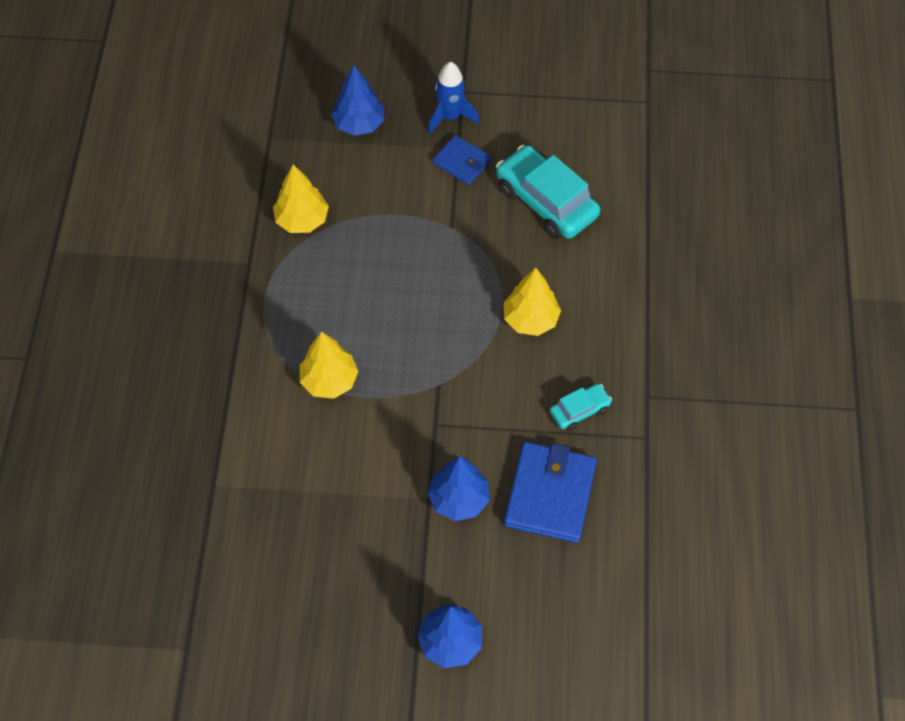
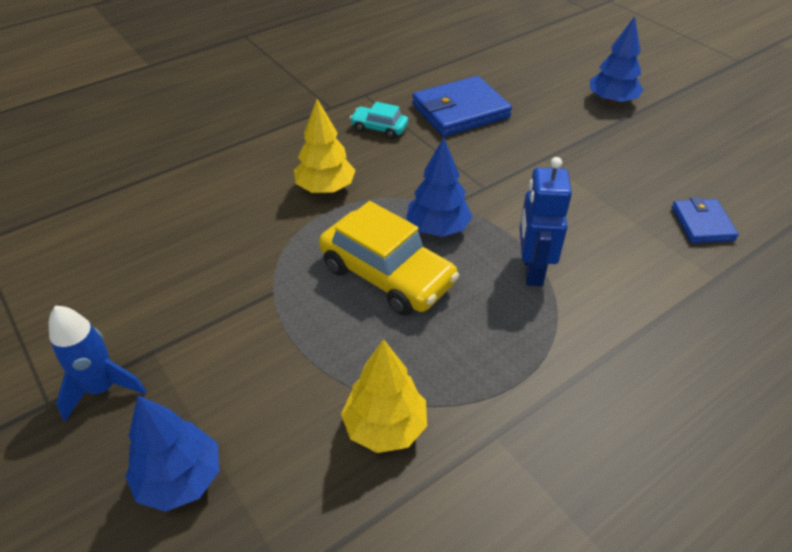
camera: 130 degrees left, 15 degrees down
yellow tree [300,332,358,399] -> blue robot [520,157,572,286]
blue tree [428,456,490,521] -> blue tree moved to [406,137,473,237]
blue wallet [433,135,491,185] -> blue wallet moved to [672,197,739,243]
turquoise car [496,145,600,239] -> none
none -> yellow car [319,201,459,316]

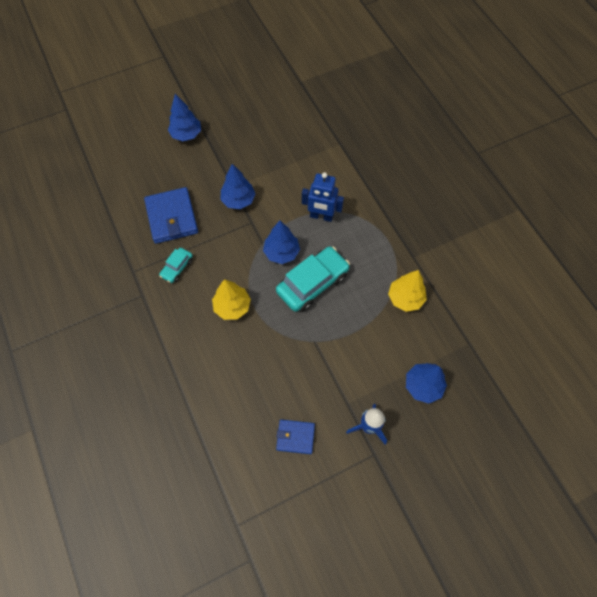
camera: 80 degrees left, 20 degrees up
yellow car [319,201,459,316] -> turquoise car [276,246,350,312]
blue wallet [672,197,739,243] -> blue wallet moved to [276,420,315,454]
none -> blue tree [220,164,255,209]

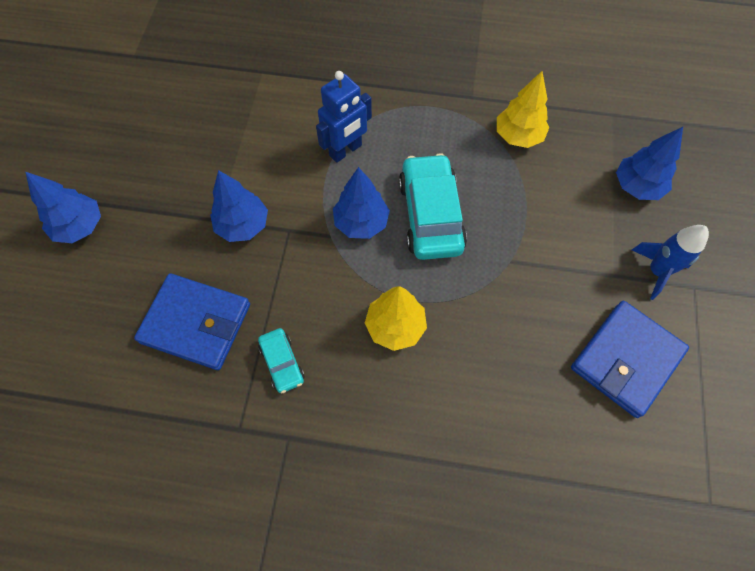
camera: 55 degrees left, 0 degrees up
blue wallet [276,420,315,454] -> blue wallet [571,301,689,418], size x1.73

